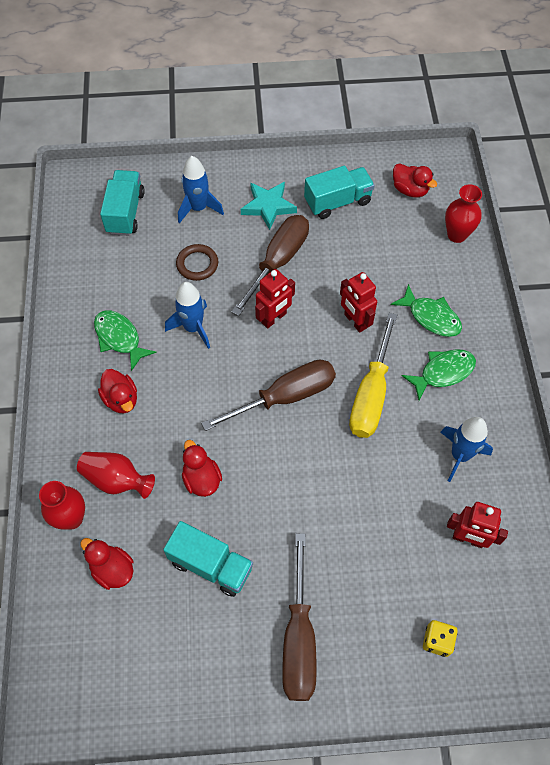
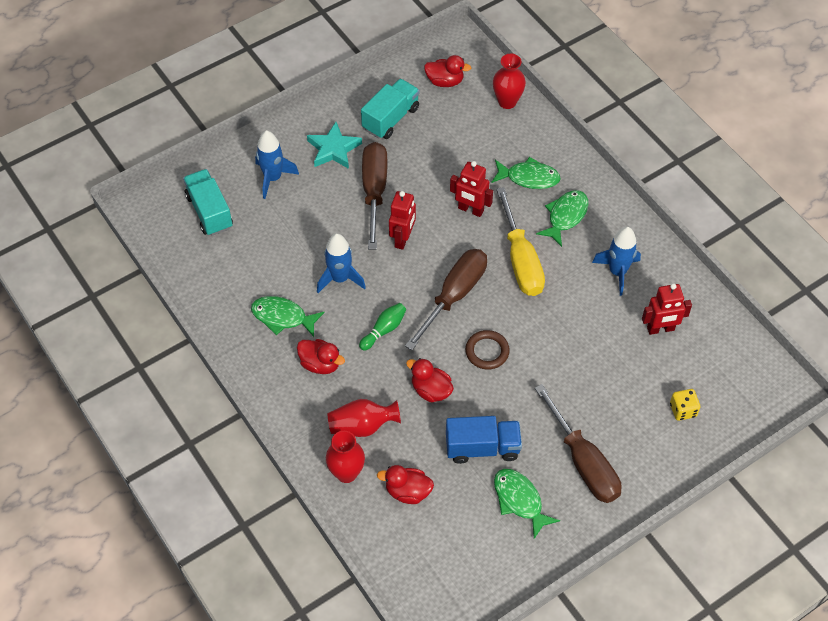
camera: 30 degrees left, 5 degrees down
turquoise truck [163,521,253,597] -> blue truck [446,416,522,464]
brown ring [176,244,218,281] -> brown ring moved to [465,330,510,370]
none -> green bowling pin [359,303,406,351]
none -> green fish [494,469,560,539]

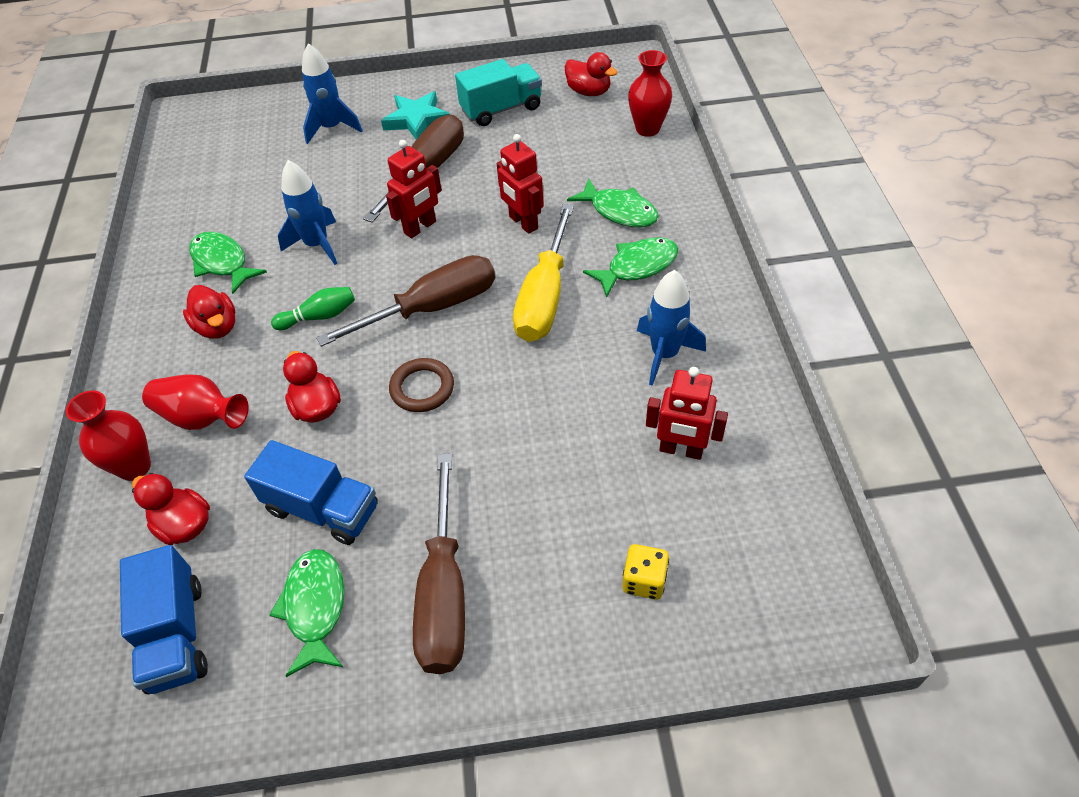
camera: 30 degrees right, 5 degrees down
turquoise truck [183,169,233,236] -> none
none -> blue truck [120,545,208,694]

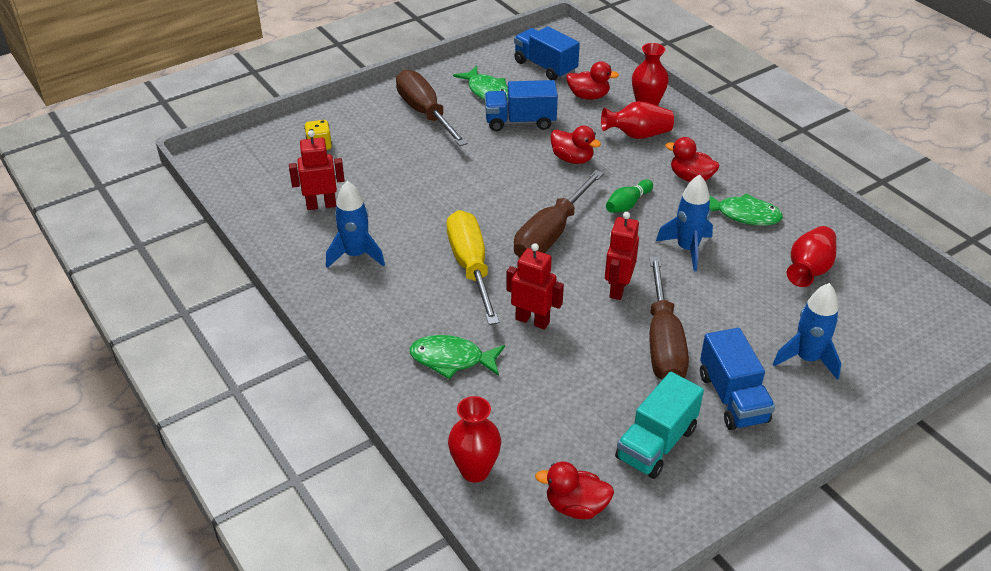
camera: 150 degrees right, 10 degrees down
turquoise star [381,91,450,140] -> blue truck [700,328,775,430]
brown ring [389,358,454,412] -> none
green fish [583,237,678,298] -> none
none -> red vase [787,226,836,287]

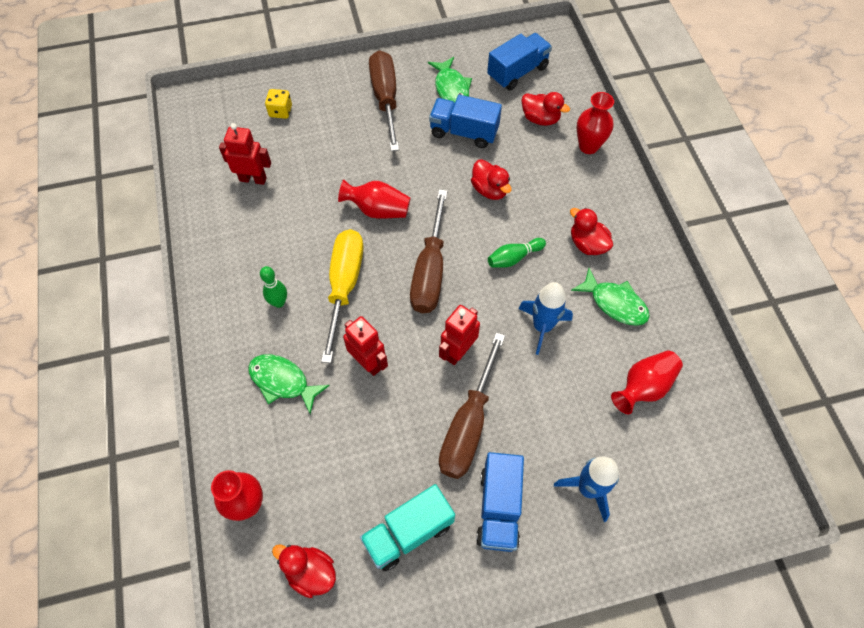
camera: 20 degrees right, 20 degrees up
blue rocket [326,181,385,268] -> none
blue truck [514,26,580,80] -> blue truck turned 75 degrees clockwise [487,33,552,91]
brown screwdriver [514,170,604,258] -> brown screwdriver turned 45 degrees counterclockwise [410,189,447,313]
red vase [601,101,674,139] -> red vase moved to [338,180,410,219]
none -> green bowling pin [260,266,287,308]

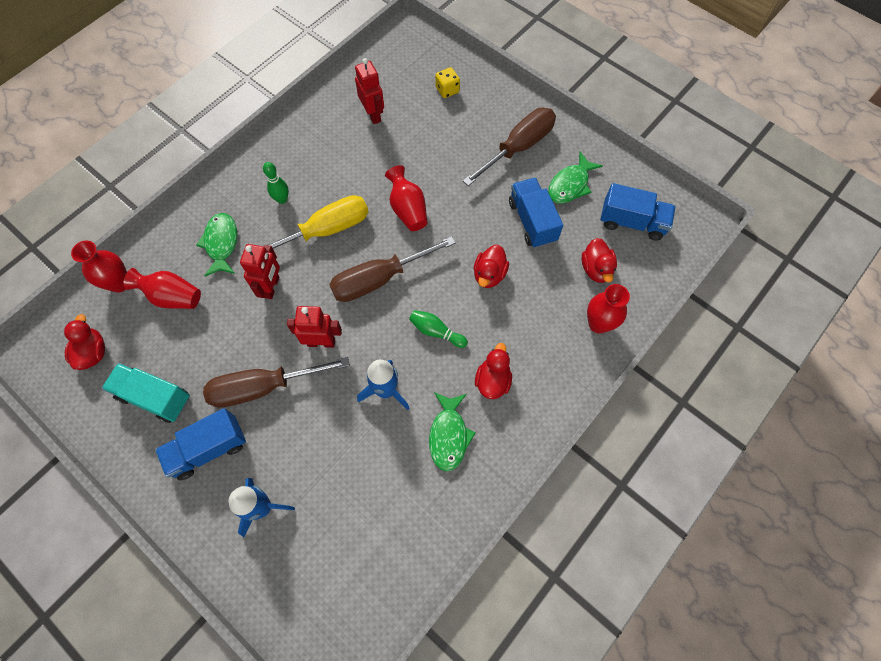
camera: 55 degrees right, 5 degrees up
red vase [611,351,683,414] -> red vase moved to [124,268,201,309]

